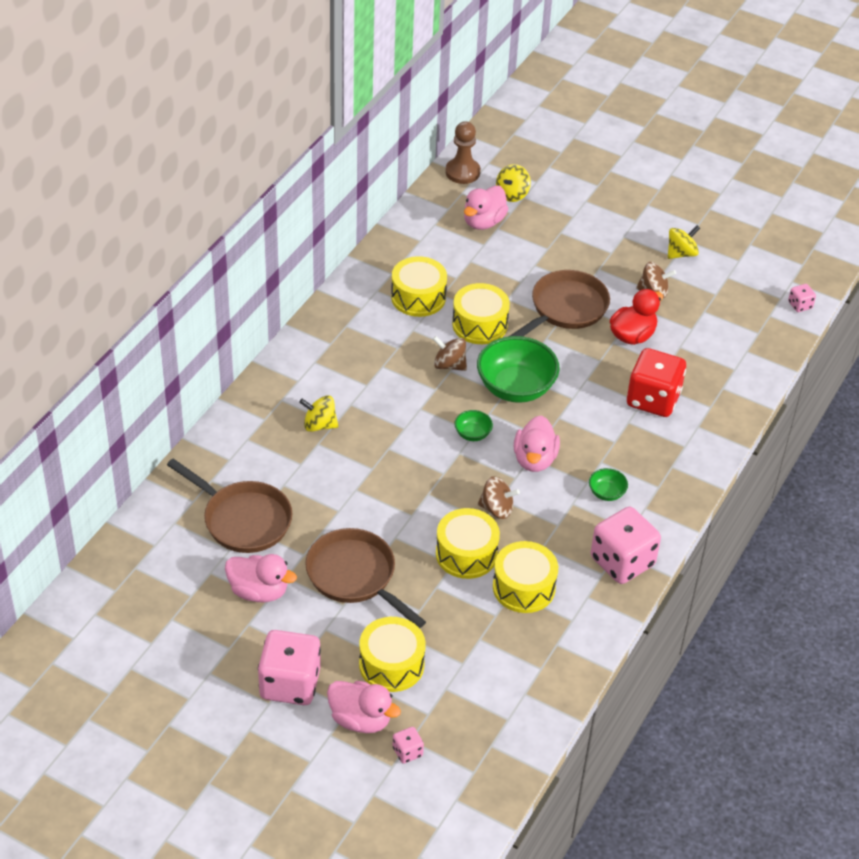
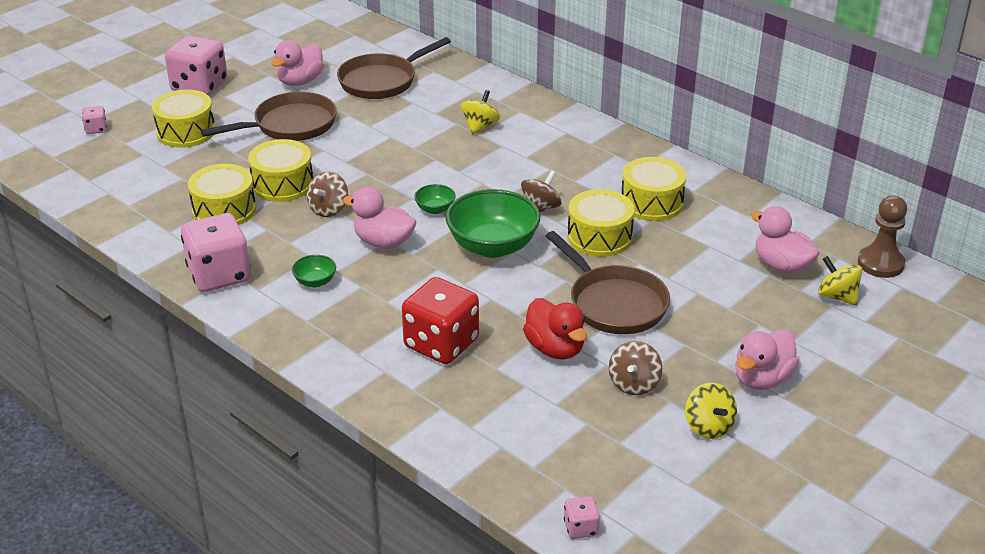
camera: 105 degrees right, 10 degrees down
pink duck [327,681,401,733] -> pink duck moved to [735,329,799,390]

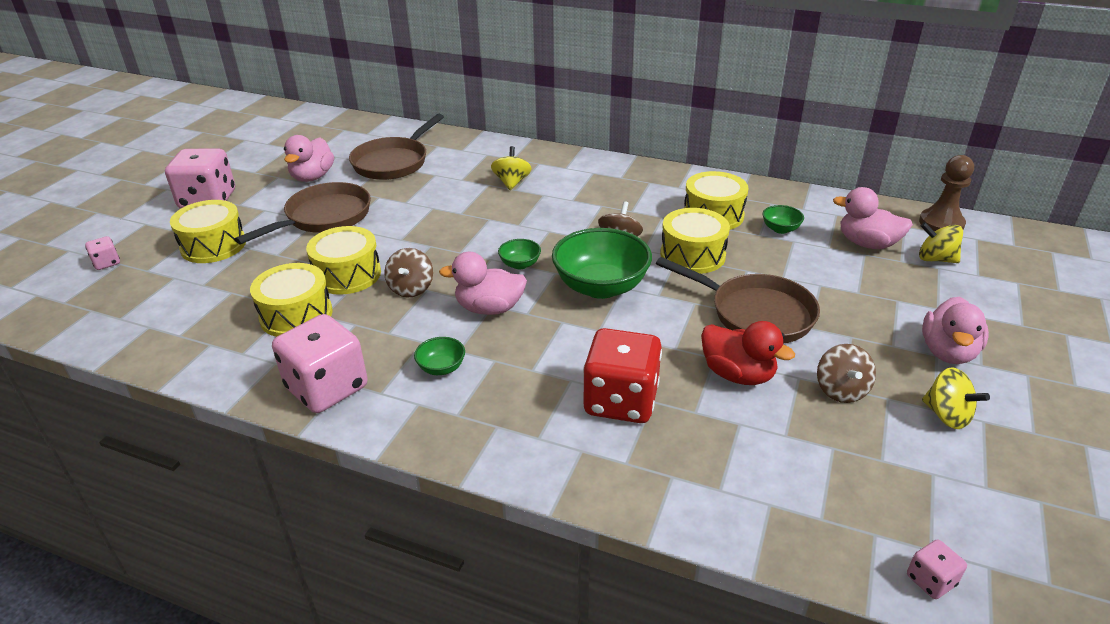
camera: 20 degrees left, 0 degrees up
none -> green bowl [762,205,804,234]

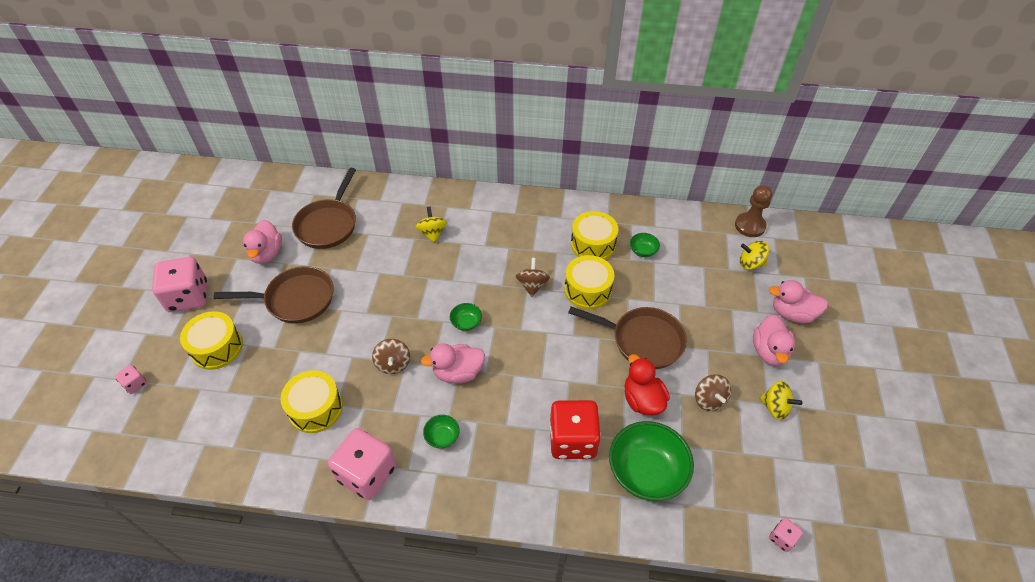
camera: 15 degrees left, 15 degrees up
brown pan [235,182,371,244] -> brown pan turned 60 degrees clockwise [214,266,334,324]
yellow drum [306,226,381,295] -> none
green bowl [552,228,652,299] -> green bowl moved to [609,421,694,501]
red duck [701,321,795,385] -> red duck turned 135 degrees counterclockwise [625,354,670,415]
pink duck [833,187,913,249] -> pink duck moved to [769,280,828,323]

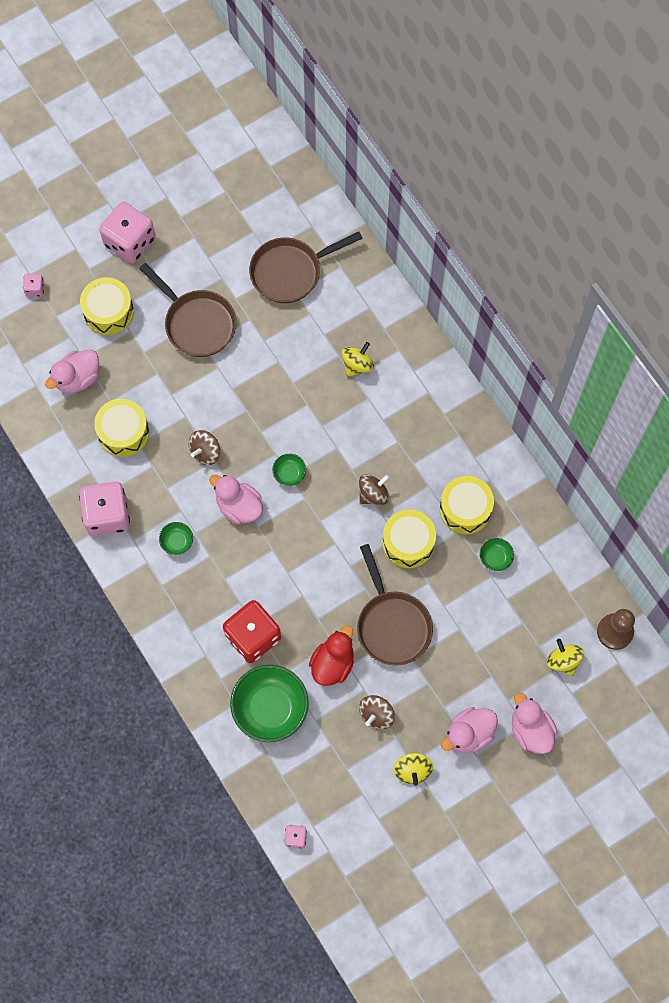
camera: 50 degrees right, 20 degrees up
pink duck [243,220,282,264] -> pink duck moved to [45,350,99,393]

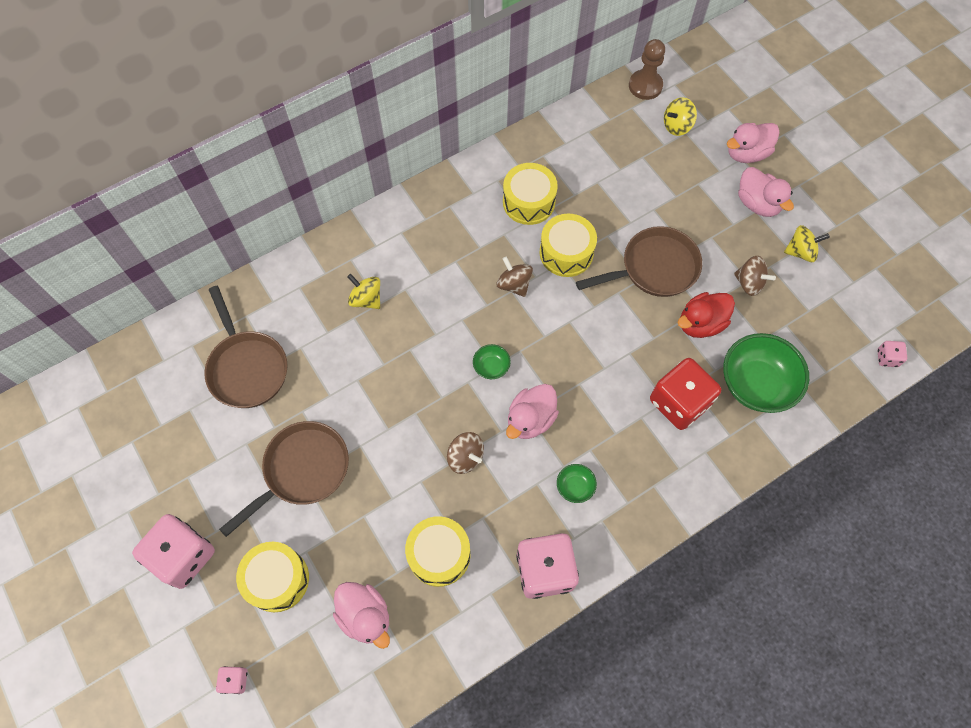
camera: 90 degrees left, 5 degrees down
red duck [309,625,354,686] -> red duck turned 60 degrees counterclockwise [677,292,735,338]
green bowl [480,538,514,571] -> none

